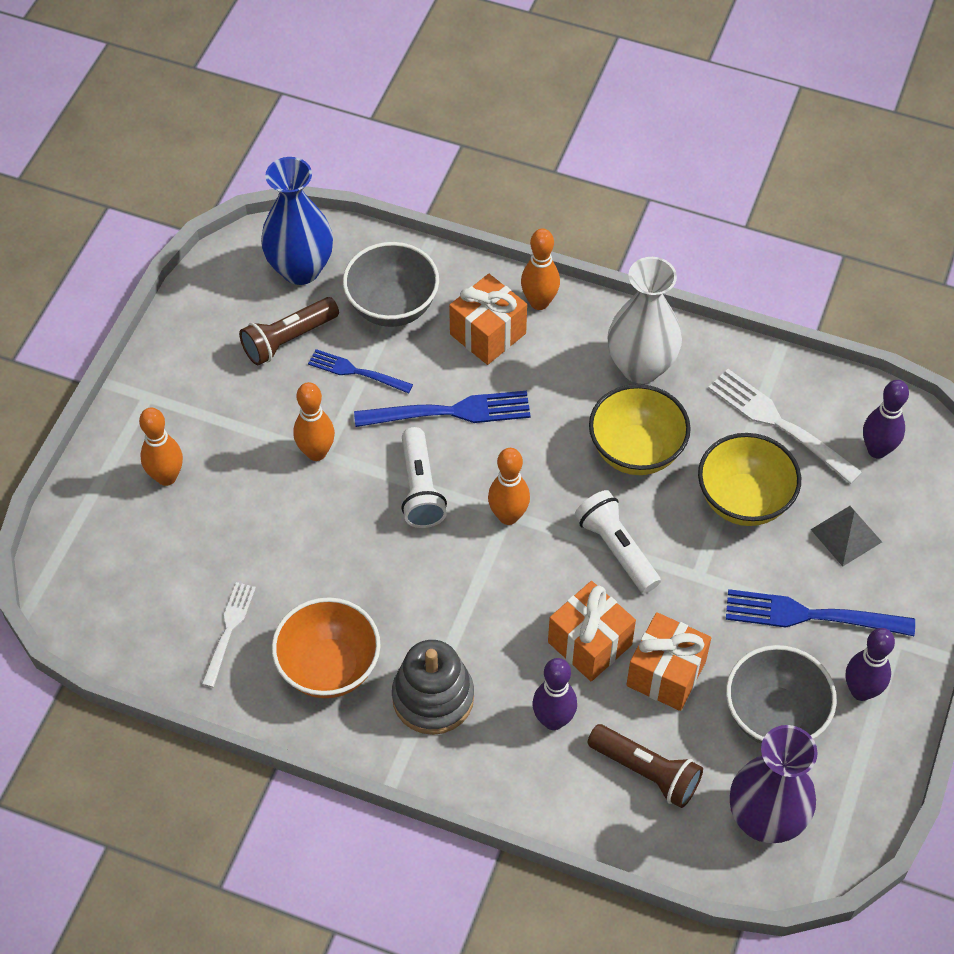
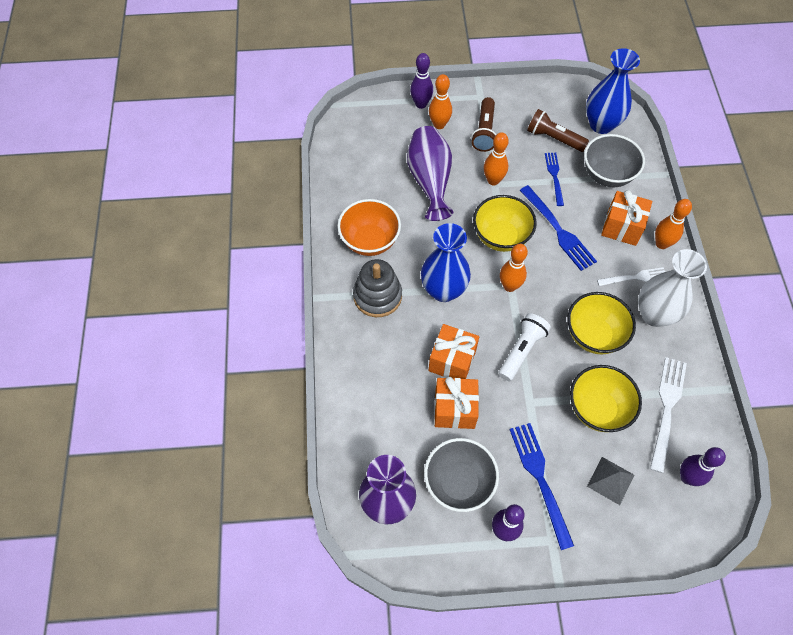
camera: 65 degrees right, 5 degrees up
white fork [202,582,256,687] -> white fork moved to [597,267,665,286]
white flashlight [401,427,447,528] -> yellow bowl [473,195,537,252]
purple bowling pin [532,658,577,730] -> purple bowling pin moved to [410,53,433,109]
brown flashlight [587,724,703,808] -> brown flashlight moved to [471,97,496,152]
none -> purple vase [407,126,453,221]
none -> blue vase [421,223,471,302]

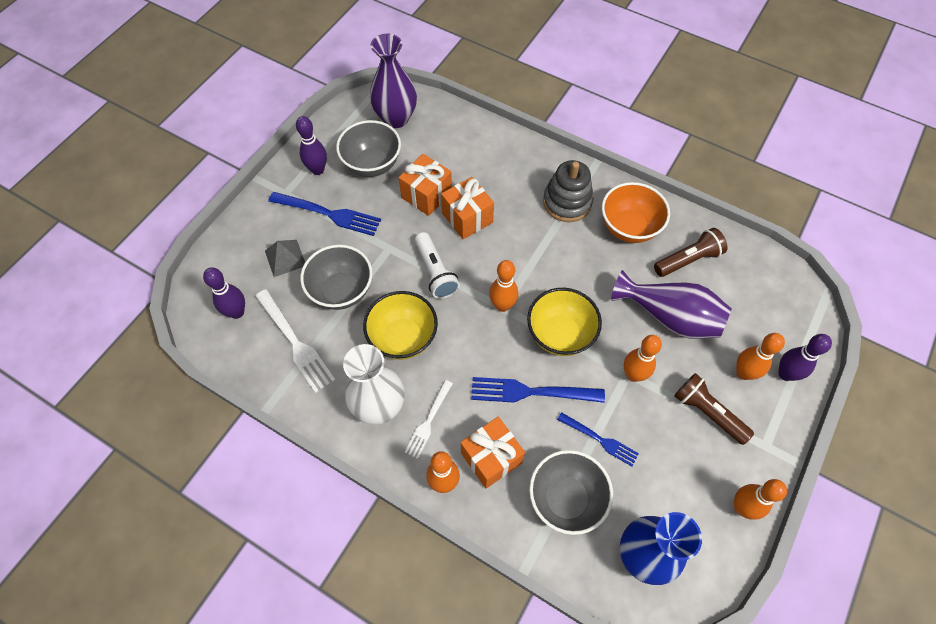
camera: 125 degrees right, 0 degrees up
blue vase [421,223,471,302] -> none
brown flashlight [527,109,589,152] -> brown flashlight moved to [654,228,728,277]
yellow bowl [570,365,642,432] -> grey bowl [300,244,372,310]
none -> orange bowling pin [734,479,787,520]

